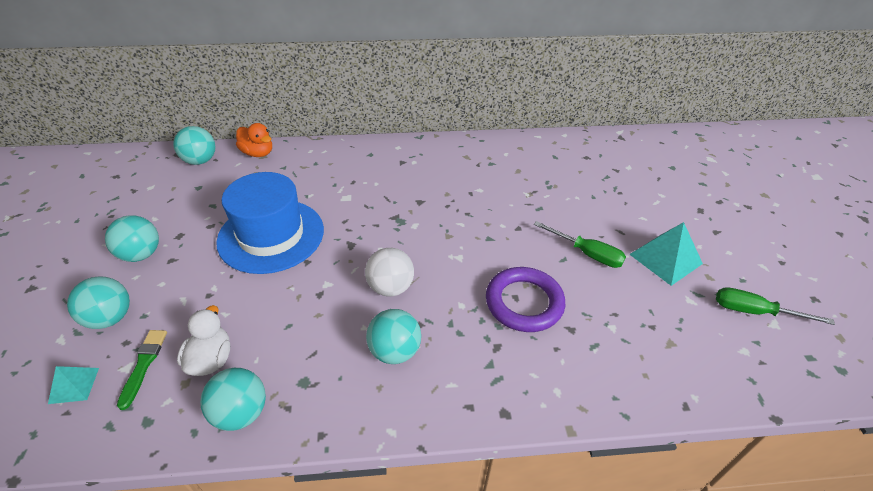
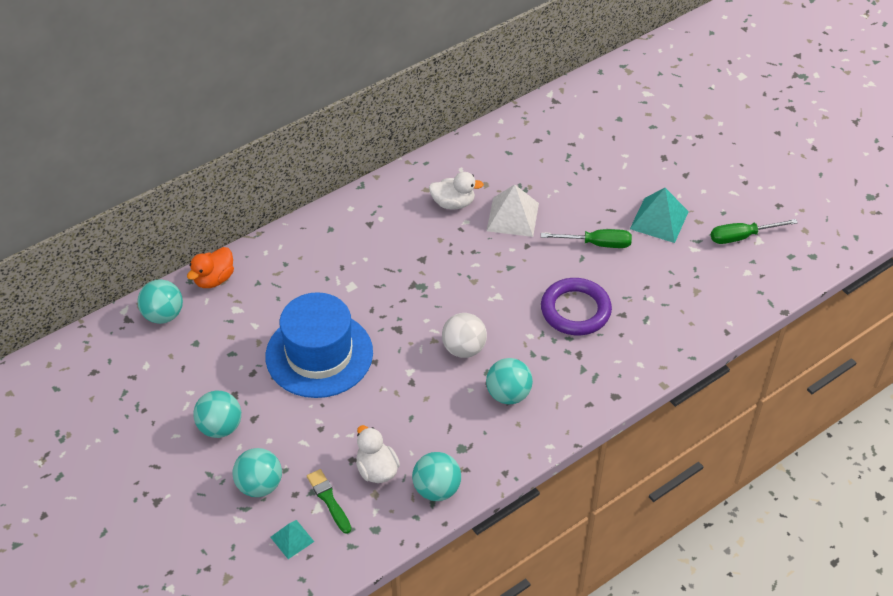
camera: 30 degrees left, 5 degrees up
orange duck [236,123,272,157] -> orange duck turned 120 degrees clockwise [187,247,234,288]
none -> white duck [429,172,484,210]
none -> white pyramid [487,184,539,237]

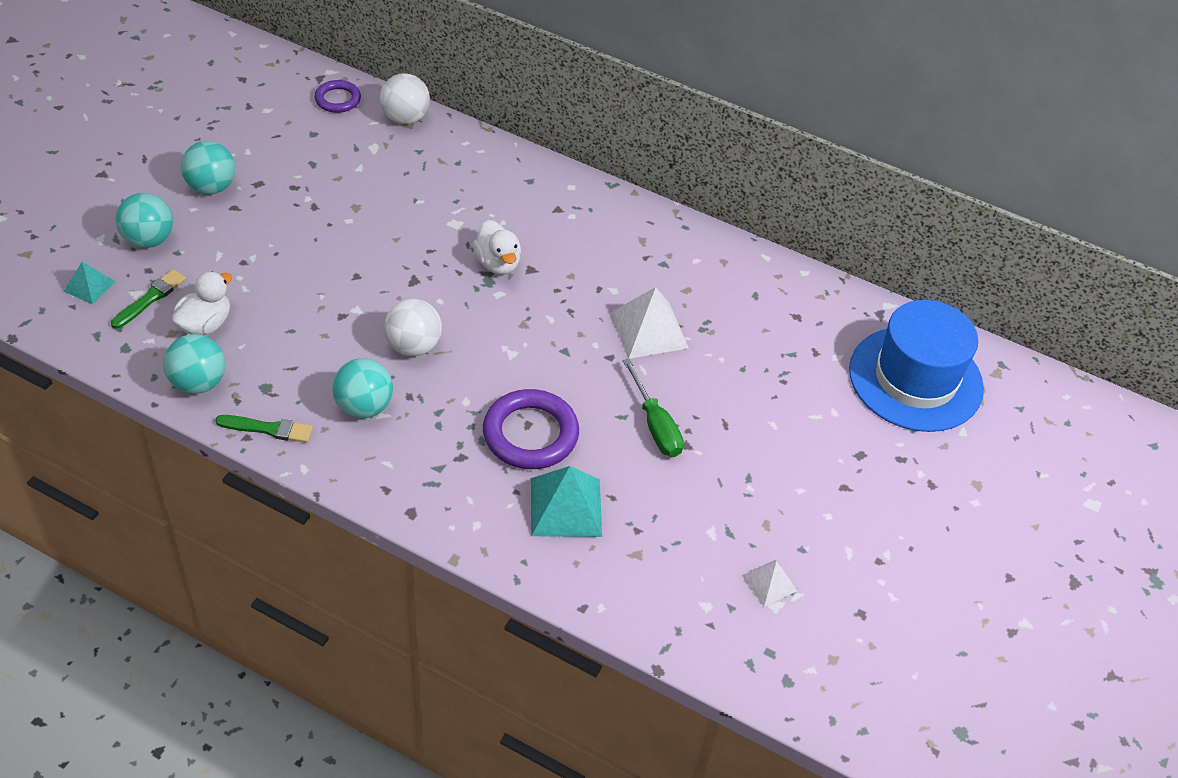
camera: 60 degrees right, 0 degrees up
turquoise ball [137,279,183,324] -> purple ring [314,80,361,113]
orange duck [187,247,234,288] -> white ball [380,73,430,124]
blue hat [265,292,373,398] -> blue hat moved to [849,300,984,432]
white duck [429,172,484,210] -> white duck moved to [473,220,521,275]
turquoise pyramid [630,188,689,243] -> turquoise pyramid moved to [531,466,602,537]
green screwdriver [711,219,798,244] -> white pyramid [742,560,798,607]
none -> green brush [215,415,313,443]

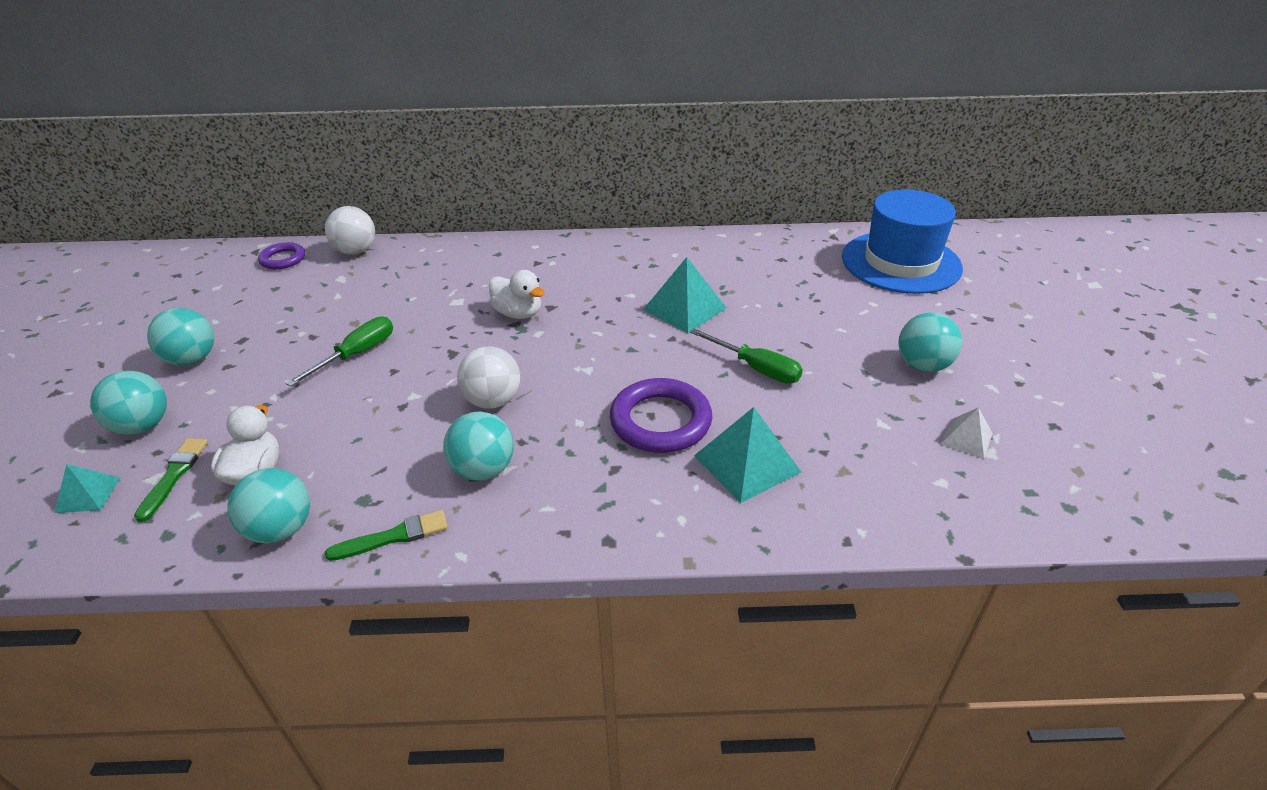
camera: 25 degrees left, 10 degrees down
white pyramid [611,287,689,359] -> turquoise pyramid [643,257,726,333]
none -> green screwdriver [286,317,393,387]
none -> turquoise ball [898,312,962,372]

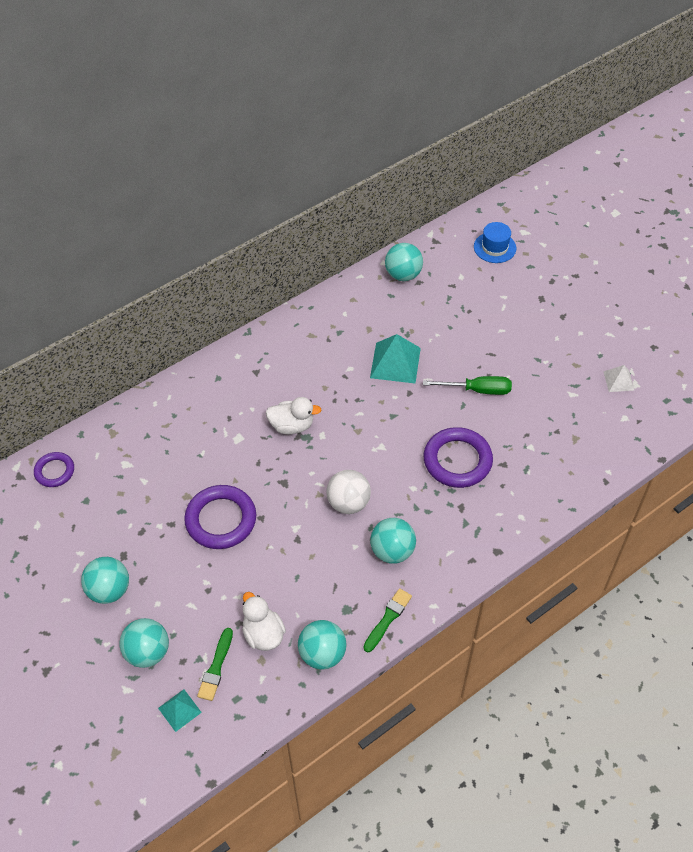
camera: 35 degrees left, 15 degrees up
green brush [134,438,208,522] -> green brush turned 135 degrees counterclockwise [197,628,233,701]
green screwdriver [286,317,393,387] -> purple ring [184,485,256,549]
white ball [325,206,375,255] -> none
turquoise pyramid [694,407,801,503] -> none
blue hat [842,189,963,294] -> blue hat [474,222,516,263], size x0.48
turquoise ball [898,312,962,372] -> turquoise ball moved to [385,243,423,281]

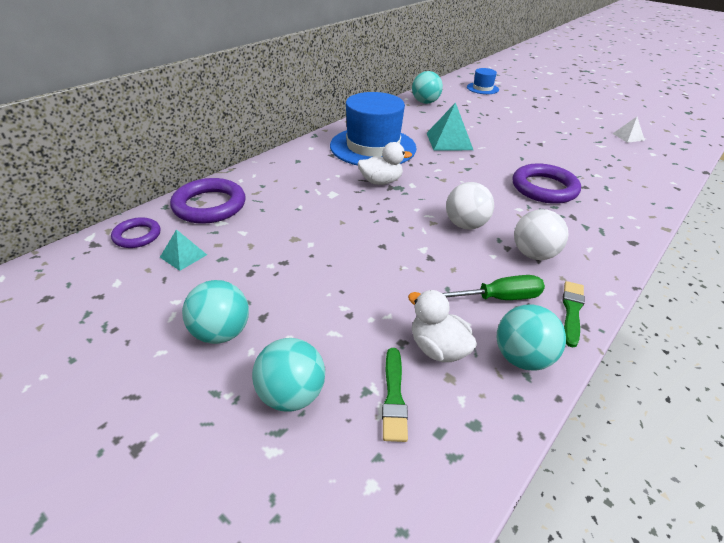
camera: 15 degrees left, 15 degrees down
turquoise pyramid [158,689,202,732] -> turquoise pyramid moved to [160,229,207,271]
purple ring [184,485,256,549] -> purple ring moved to [170,178,245,224]
turquoise ball [370,518,416,563] -> white ball [514,209,569,260]
green screwdriver [423,376,512,395] -> green screwdriver moved to [442,275,545,300]
none -> blue hat [330,92,416,165]

